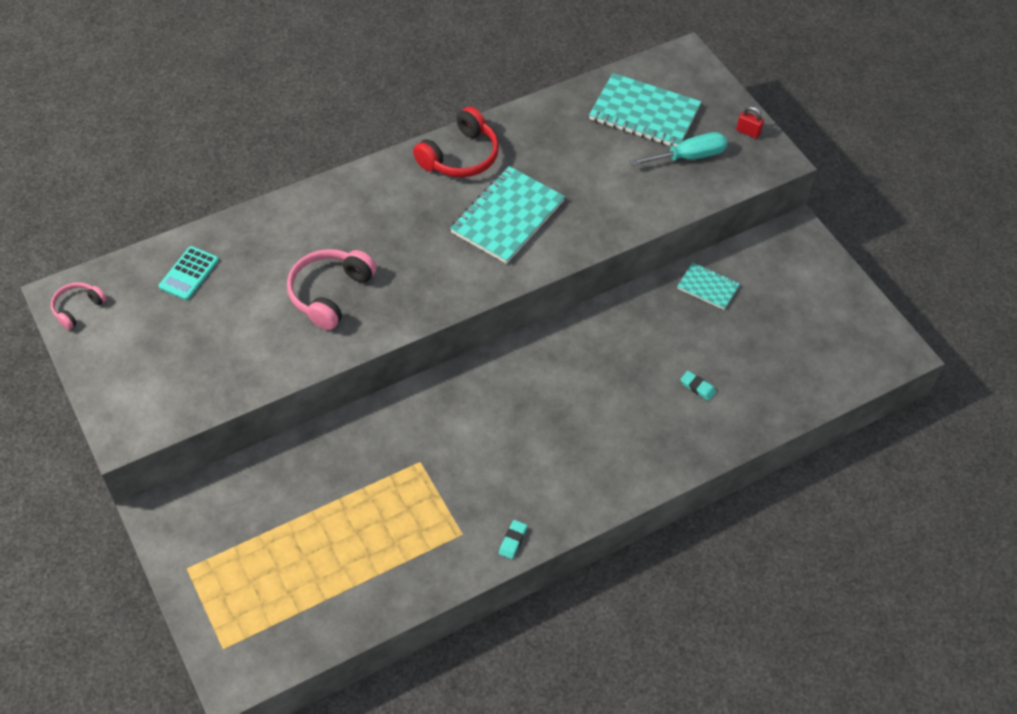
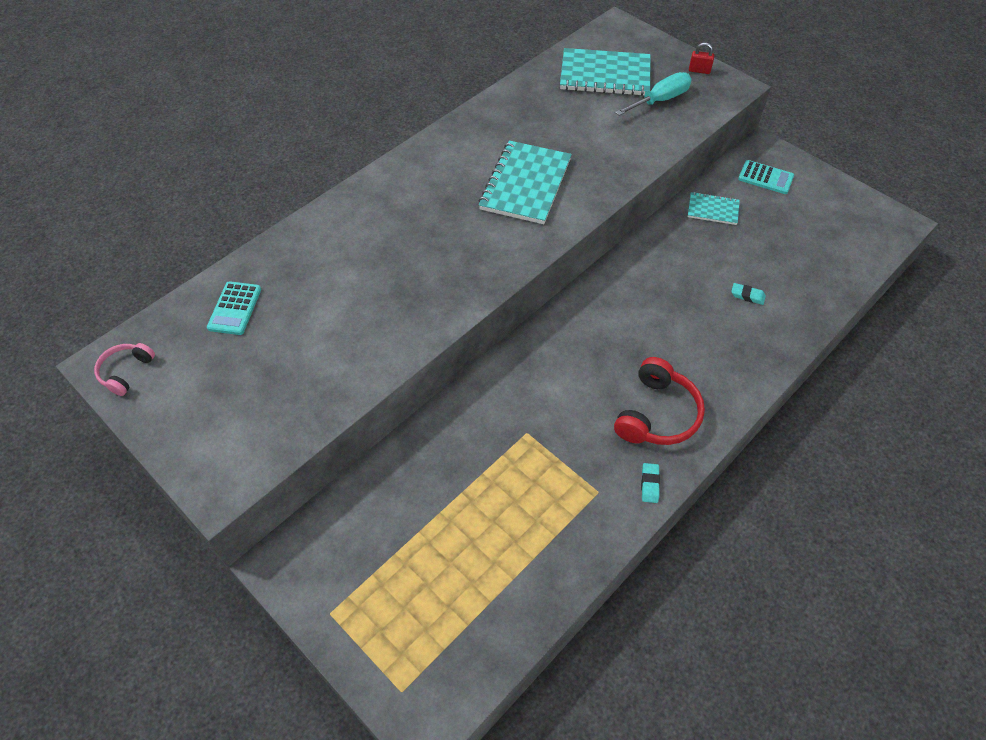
camera: 15 degrees left, 0 degrees up
pink headphones [287,249,377,330] -> none
red headphones [413,107,499,178] -> red headphones moved to [614,357,705,445]
none -> turquoise calculator [738,160,794,194]

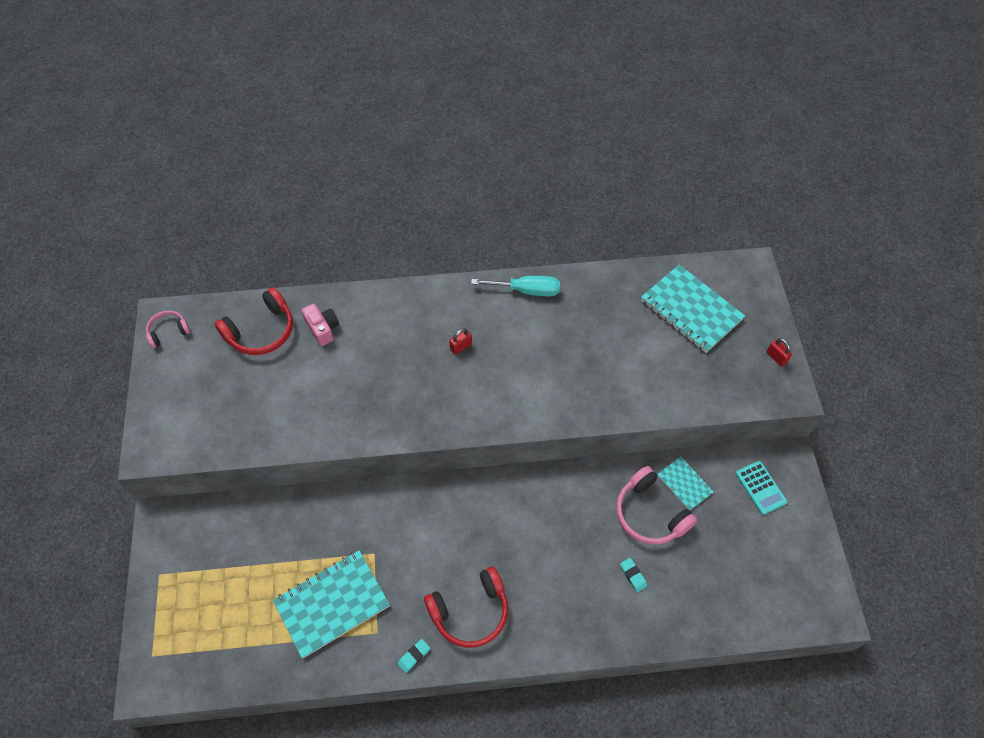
camera: 40 degrees right, 5 degrees up
turquoise calculator [207,281,261,335] -> red headphones [215,287,293,355]
turquoise notebook [479,140,572,224] -> turquoise notebook moved to [273,550,390,658]
turquoise screwdriver [615,72,692,116] -> turquoise screwdriver moved to [471,276,560,296]
none -> pink camera [302,303,339,346]
none -> red padlock [449,328,472,355]
none -> pink headphones [616,466,697,545]

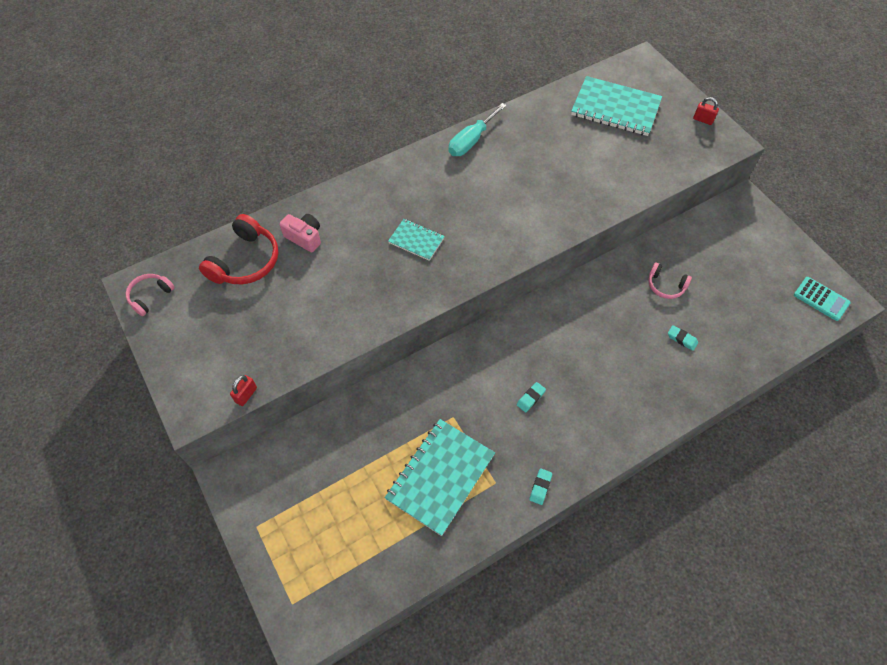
camera: 25 degrees left, 0 degrees up
red headphones [424,567,508,648] -> none
red padlock [449,328,472,355] -> red padlock moved to [230,375,257,406]
turquoise screwdriver [471,276,560,296] -> turquoise screwdriver turned 150 degrees clockwise [448,103,506,156]
pink headphones [616,466,697,545] -> pink headphones [648,263,692,299], size x0.58
turquoise notebook [657,457,714,510] -> turquoise notebook moved to [388,219,445,261]
turquoise calculator [736,461,787,515] -> turquoise calculator moved to [794,277,851,321]
none -> turquoise eraser [516,382,546,412]

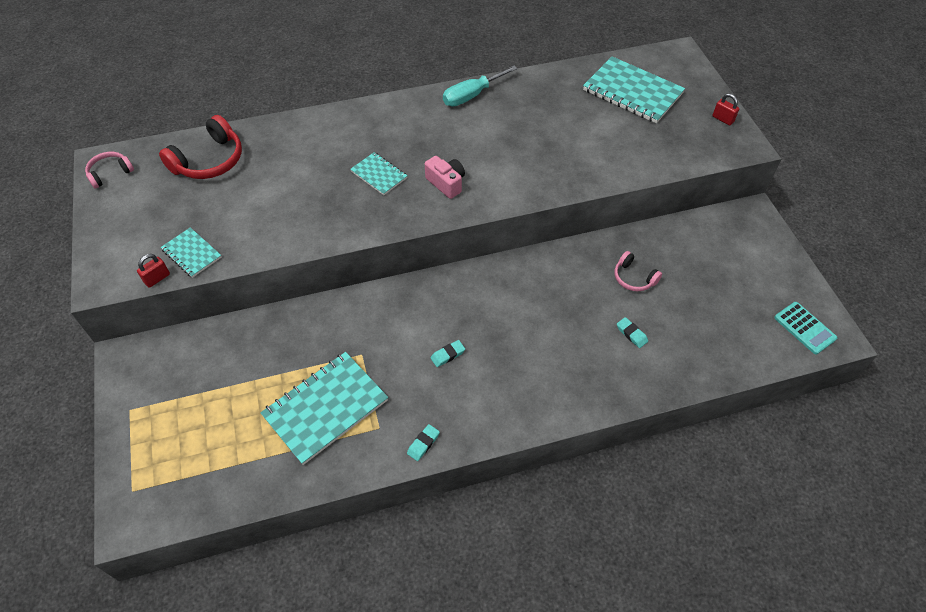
camera: 15 degrees right, 5 degrees down
pink camera [279,214,321,253] -> pink camera moved to [425,156,465,199]
none -> turquoise notebook [161,227,222,278]

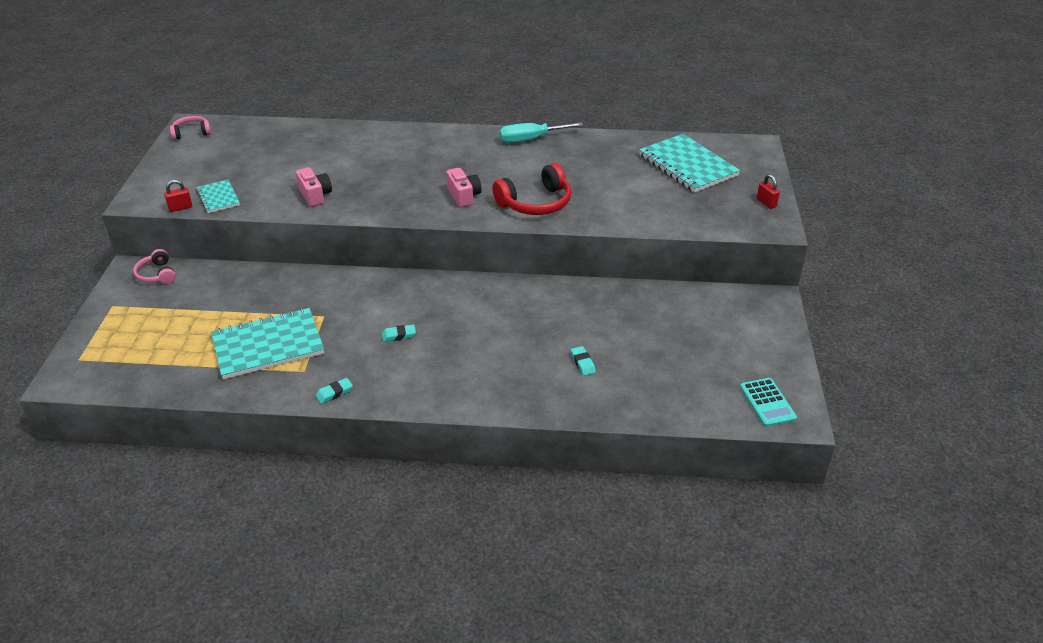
camera: 20 degrees right, 15 degrees down
red headphones [159,115,242,179] -> red headphones moved to [492,163,571,215]
turquoise notebook [350,152,408,195] -> none
pink headphones [614,251,662,291] -> pink headphones moved to [133,249,176,284]
none -> pink camera [296,167,332,207]

